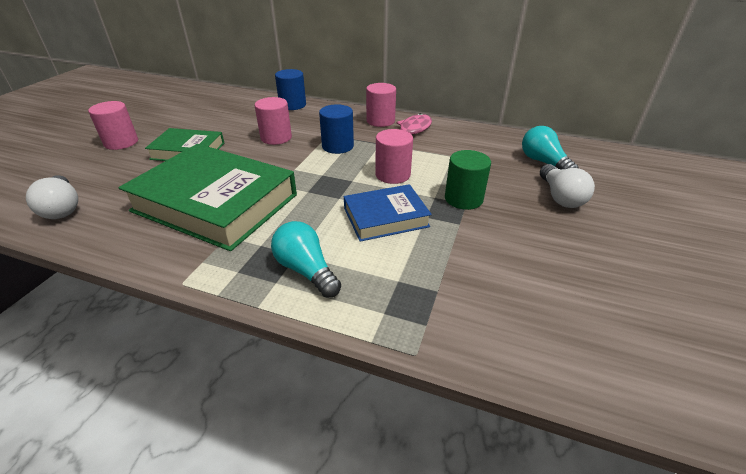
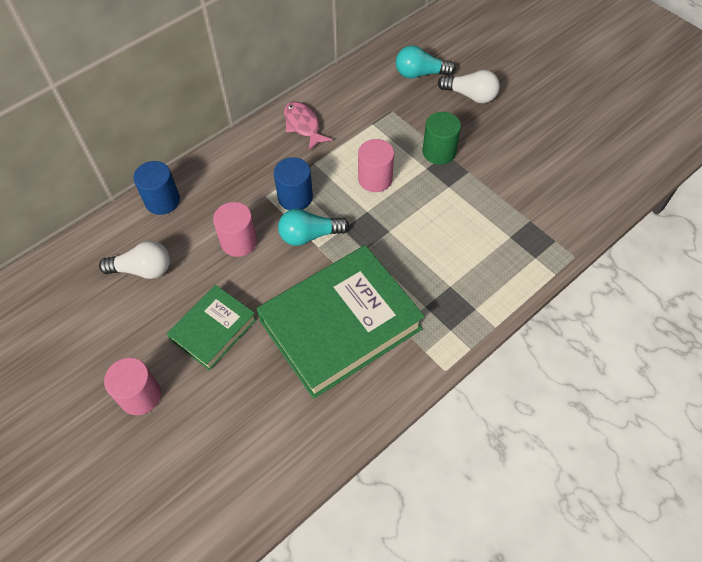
camera: 60 degrees left, 20 degrees up
white light bulb [26,175,78,219] -> white light bulb moved to [99,241,170,279]
turquoise light bulb [271,221,341,298] -> turquoise light bulb moved to [278,209,349,246]
blue book [344,184,432,242] -> none
pink cylinder [366,83,396,127] -> none

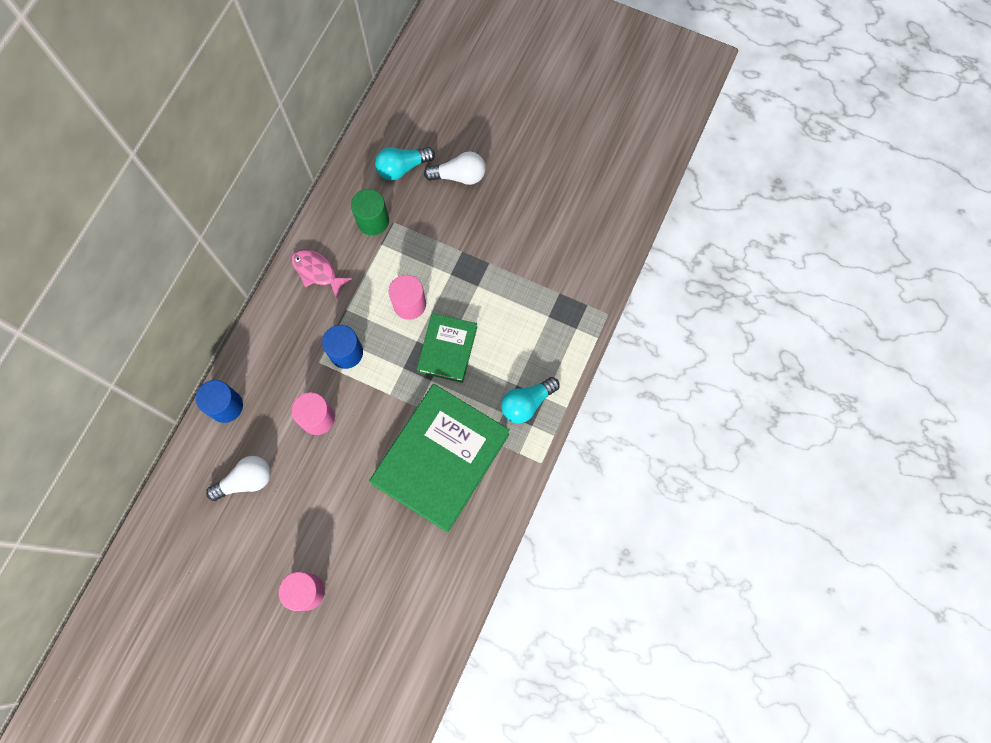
camera: 25 degrees left, 15 degrees up
green book [167,285,257,371] -> green book moved to [417,313,477,383]
turquoise light bulb [278,209,349,246] -> turquoise light bulb moved to [501,377,560,423]
green cylinder [423,112,461,165] -> green cylinder moved to [351,189,389,235]

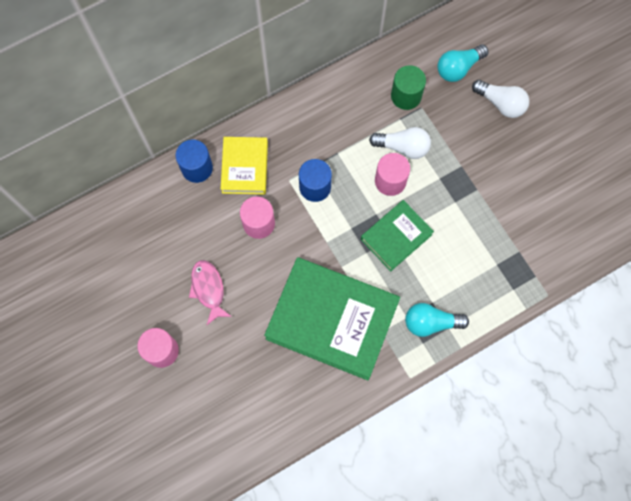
camera: 35 degrees right, 0 degrees up
white light bulb [206,456,271,501] -> white light bulb moved to [369,127,431,159]
pink fish [291,249,352,299] -> pink fish moved to [189,260,232,325]
green book [369,384,510,533] -> green book turned 45 degrees clockwise [264,257,400,380]
turquoise light bulb [375,147,435,180] -> turquoise light bulb turned 45 degrees counterclockwise [438,44,488,82]
none -> yellow book [221,137,268,194]

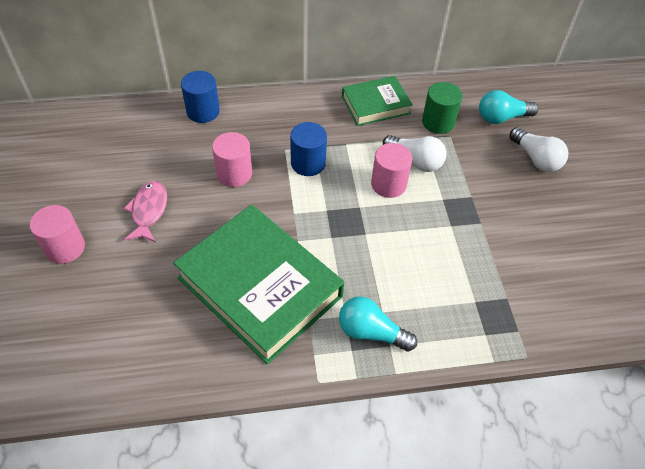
camera: 20 degrees right, 20 degrees down
yellow book [221,137,268,194] -> none
green book [361,200,434,271] -> green book moved to [342,76,413,126]

